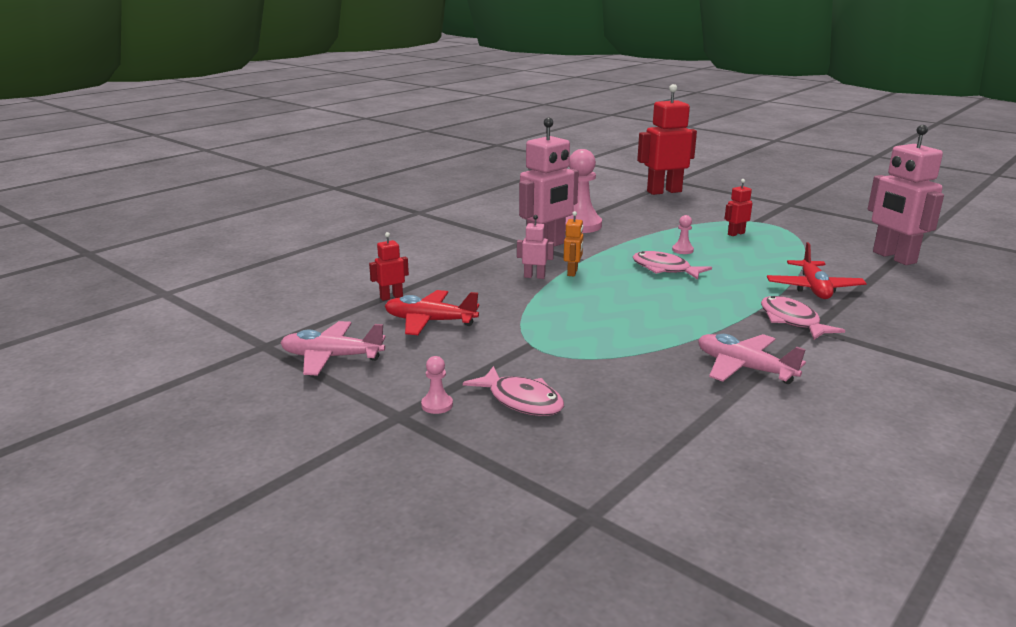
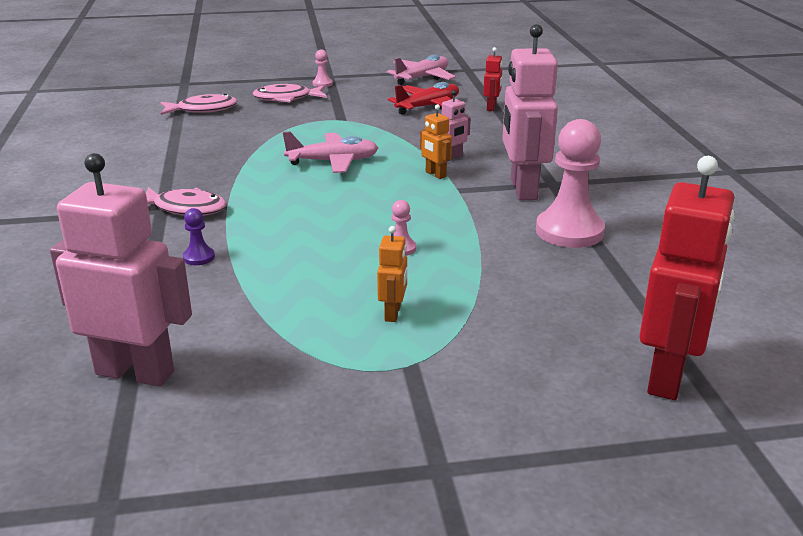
camera: 130 degrees right, 5 degrees up
pink fish [633,251,712,280] -> pink fish moved to [160,94,237,115]
pink plane [698,334,806,384] -> pink plane moved to [283,131,378,173]
red robot [725,179,752,236] -> orange robot [377,226,407,322]
red plane [767,242,867,299] -> purple pawn [183,208,215,265]

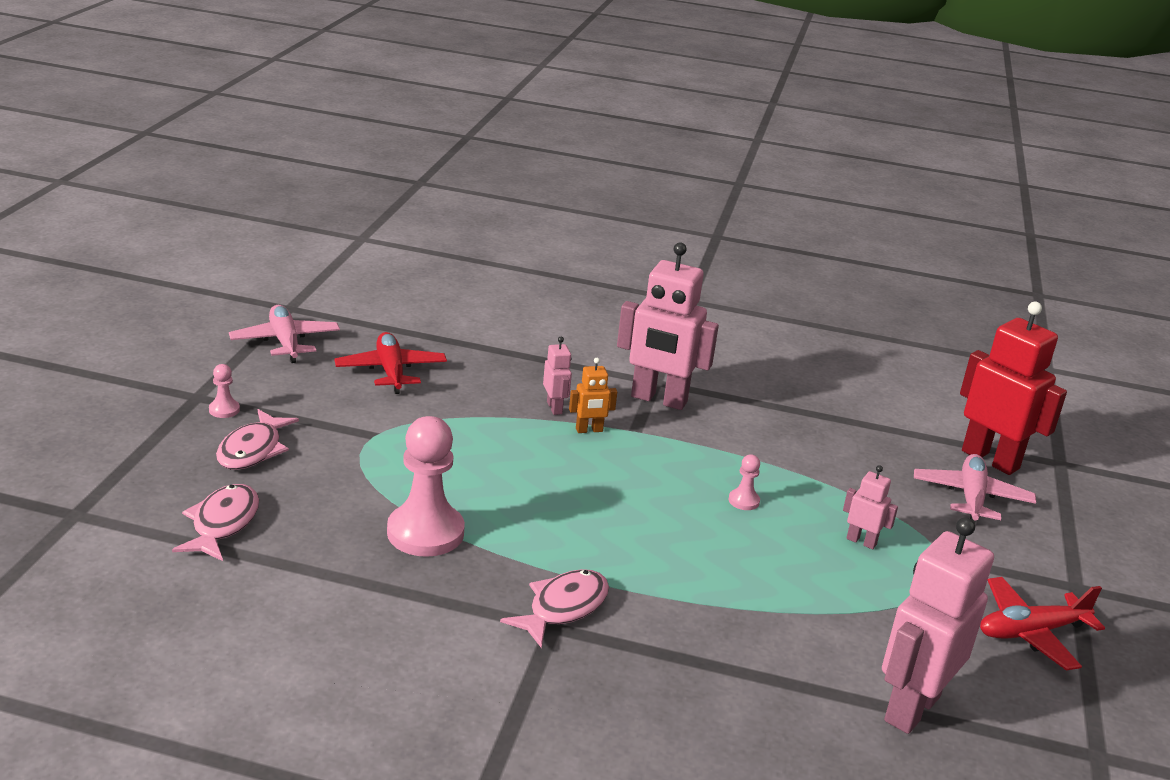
camera: 70 degrees left, 0 degrees up
purple pawn [183,208,215,265] -> none
pink plane [283,131,378,173] -> pink plane moved to [914,454,1036,523]
orange robot [377,226,407,322] -> pink robot [843,465,898,549]
red robot [483,47,503,111] -> none
pink pawn [536,119,605,248] -> pink pawn moved to [387,416,465,557]
none -> red plane [980,577,1105,671]

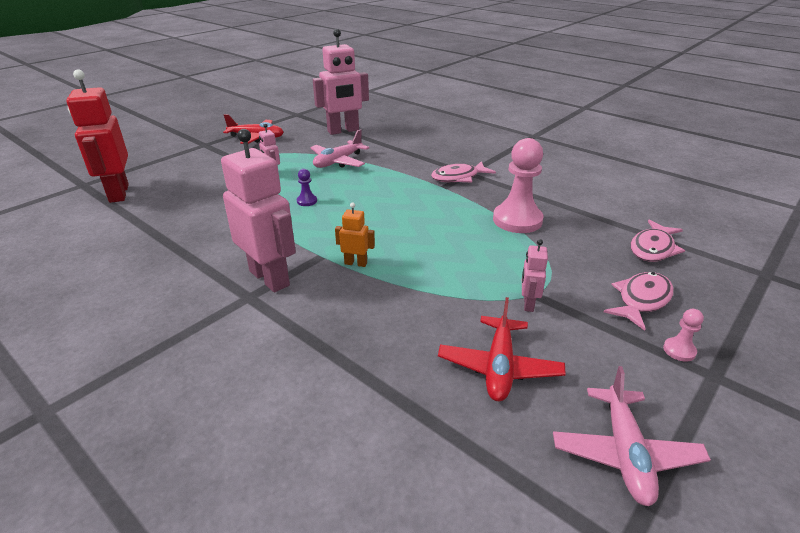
camera: 150 degrees left, 5 degrees up
pink robot [543,337,572,415] -> pink robot moved to [522,239,548,312]
pink pawn [729,454,760,510] -> purple pawn [297,169,317,206]
pink plane [914,454,1036,523] -> pink plane moved to [310,129,369,168]

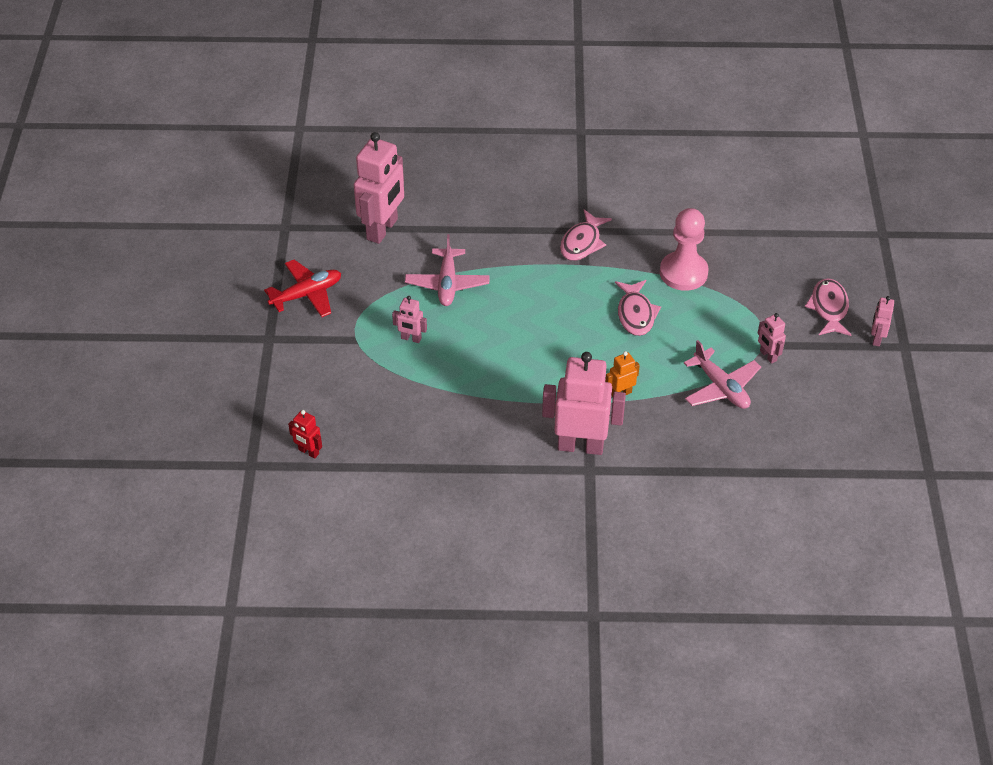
camera: 40 degrees left, 15 degrees up
red robot [66,69,129,203] -> red robot [288,410,322,459], size x0.46
purple pawn [297,169,317,206] -> none
red plane [438,297,566,401] -> none
pink plane [553,366,711,506] -> pink plane moved to [684,340,761,409]
pink fish [631,220,685,262] -> pink fish moved to [615,280,661,336]
pink pawn [663,309,704,362] -> pink robot [871,296,894,346]

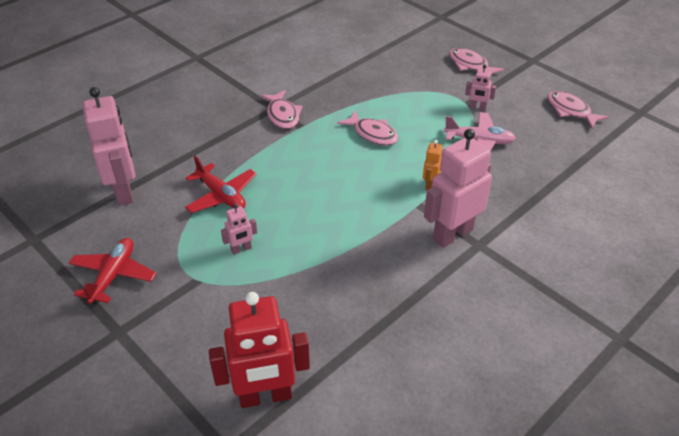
camera: 45 degrees left, 5 degrees down
red robot [288,410,322,459] -> red robot [209,292,310,408], size x2.16
pink plane [405,234,490,306] -> red plane [185,156,256,213]
pink pawn [660,208,709,291] -> none
pink robot [871,296,894,346] -> none
none -> pink fish [547,91,609,128]

